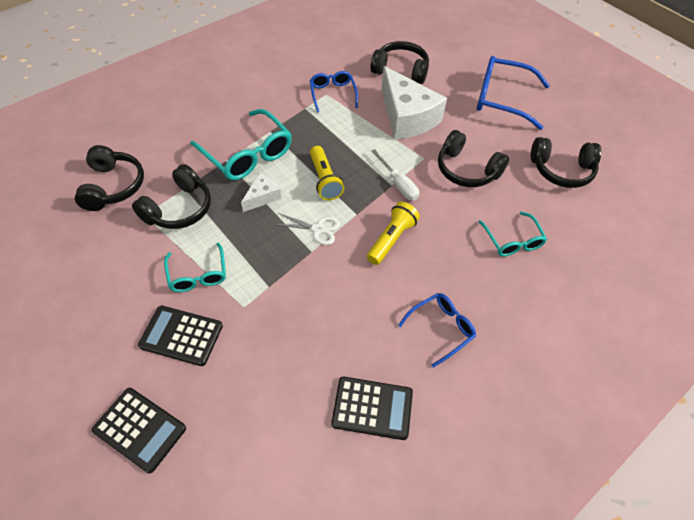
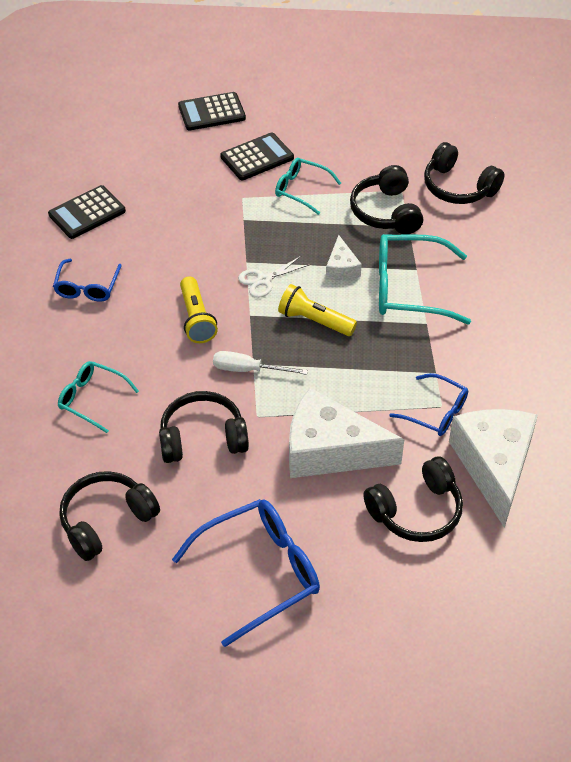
camera: 135 degrees right, 5 degrees down
none -> white cheese [449,409,538,528]

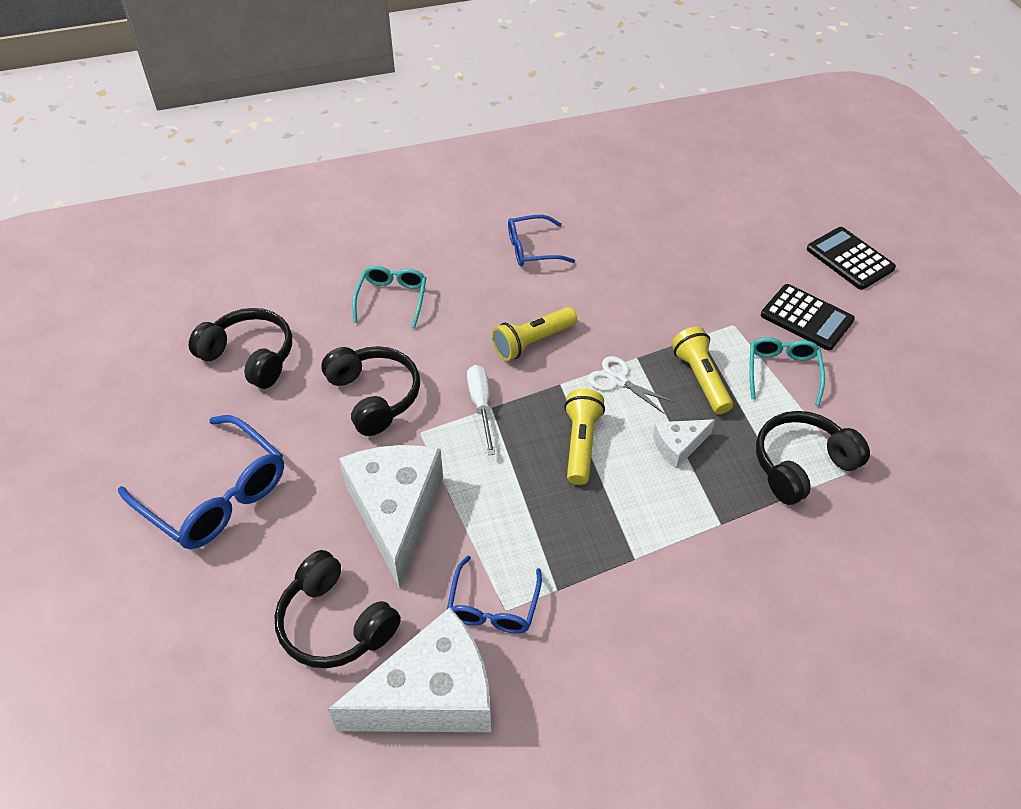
camera: 70 degrees right, 0 degrees up
black calculator [48,185,126,239] -> none
turquoise glasses [379,234,471,324] -> none
black headphones [424,142,505,204] -> none
none -> yellow flashlight [671,327,733,414]

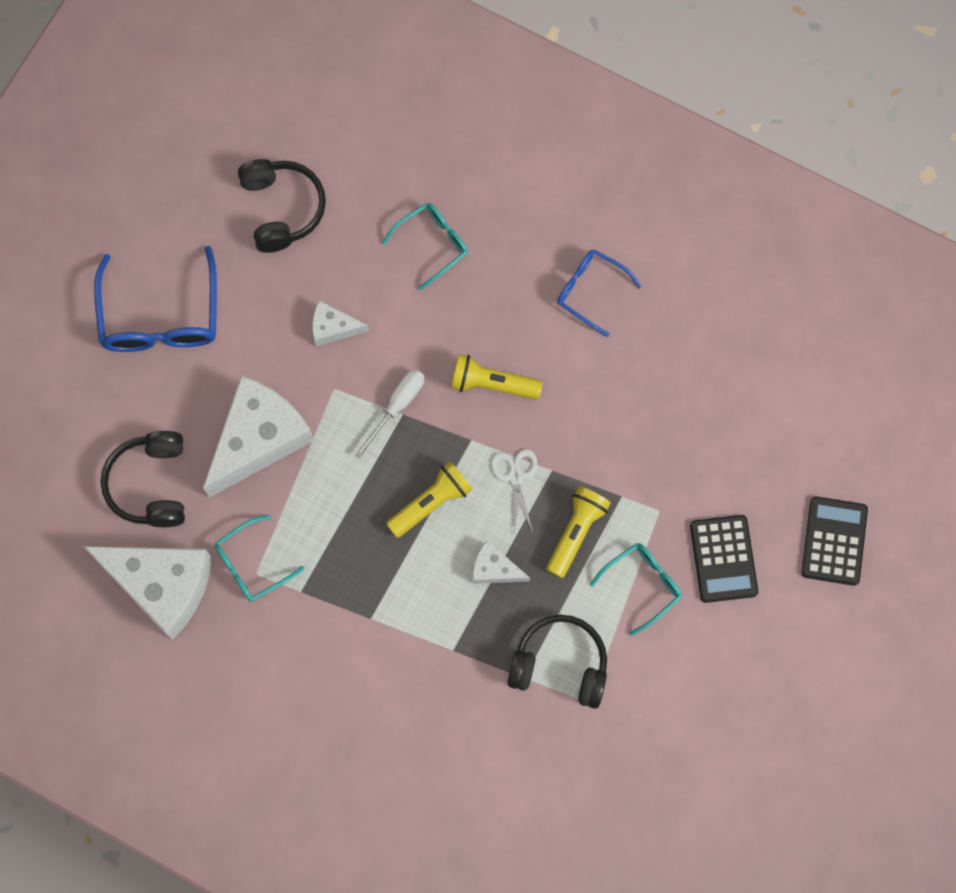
camera: 45 degrees right, 25 degrees up
black headphones [322,346,420,436] -> white cheese [312,301,369,346]
blue glasses [447,556,542,634] -> turquoise glasses [215,515,304,602]

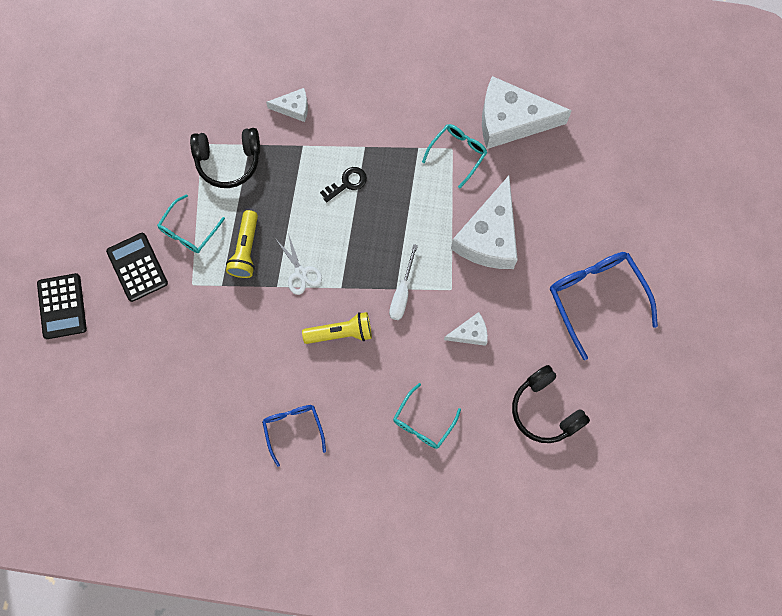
camera: 160 degrees right, 0 degrees up
black headphones [101,431,185,527] -> none
yellow flashlight [386,461,473,538] -> none
white cheese [472,540,530,584] -> white cheese moved to [266,88,308,122]
blue glasses [557,249,642,337] -> blue glasses turned 120 degrees counterclockwise [262,405,326,467]
none -> black key [320,167,367,202]

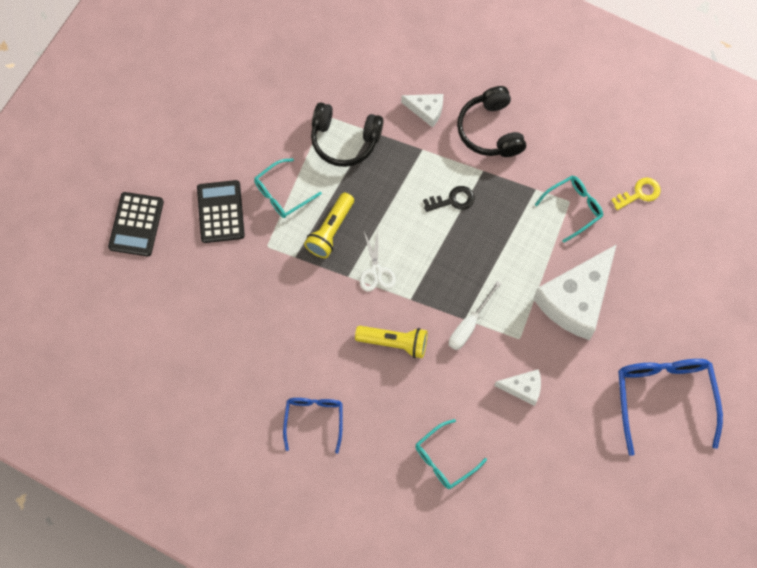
camera: 20 degrees right, 5 degrees down
white cheese [482,76,572,149] -> yellow key [611,178,661,210]
black headphones [512,365,590,443] -> black headphones moved to [457,86,526,157]

